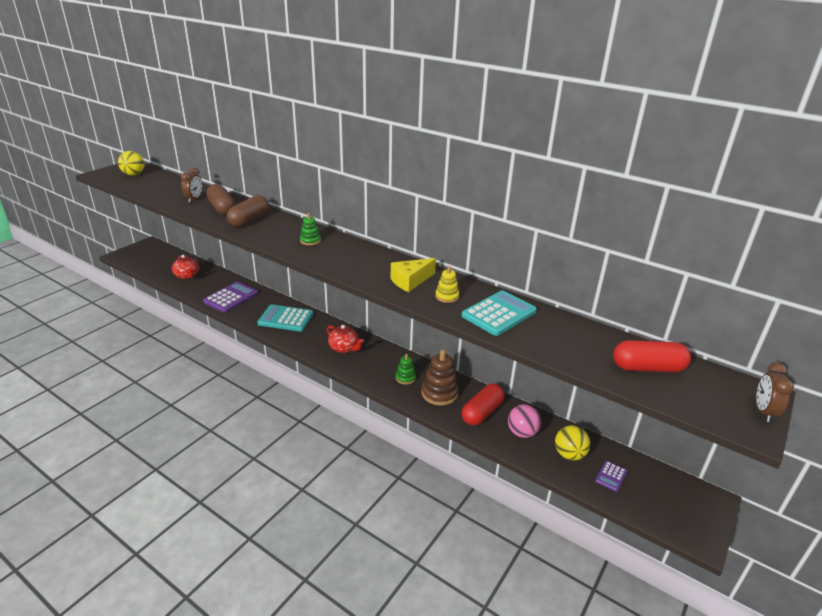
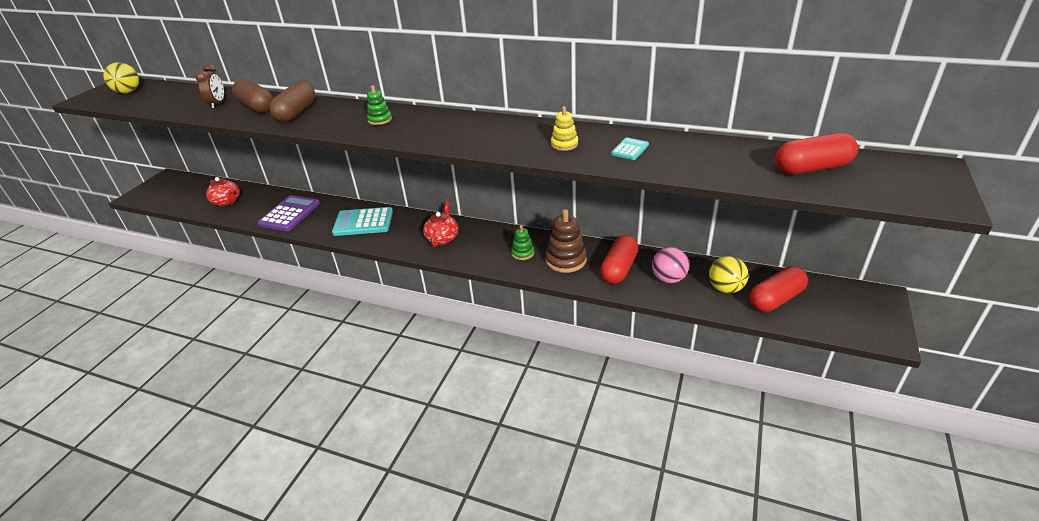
camera: 10 degrees left, 5 degrees up
red teapot [327,325,364,353] -> red teapot turned 105 degrees counterclockwise [423,201,458,247]
yellow cheese [391,258,436,292] -> none
turquoise calculator [462,290,537,336] -> turquoise calculator [611,137,649,160], size x0.49
purple calculator [595,461,627,492] -> red capsule [749,266,808,312]
brown clock [756,363,794,422] -> none

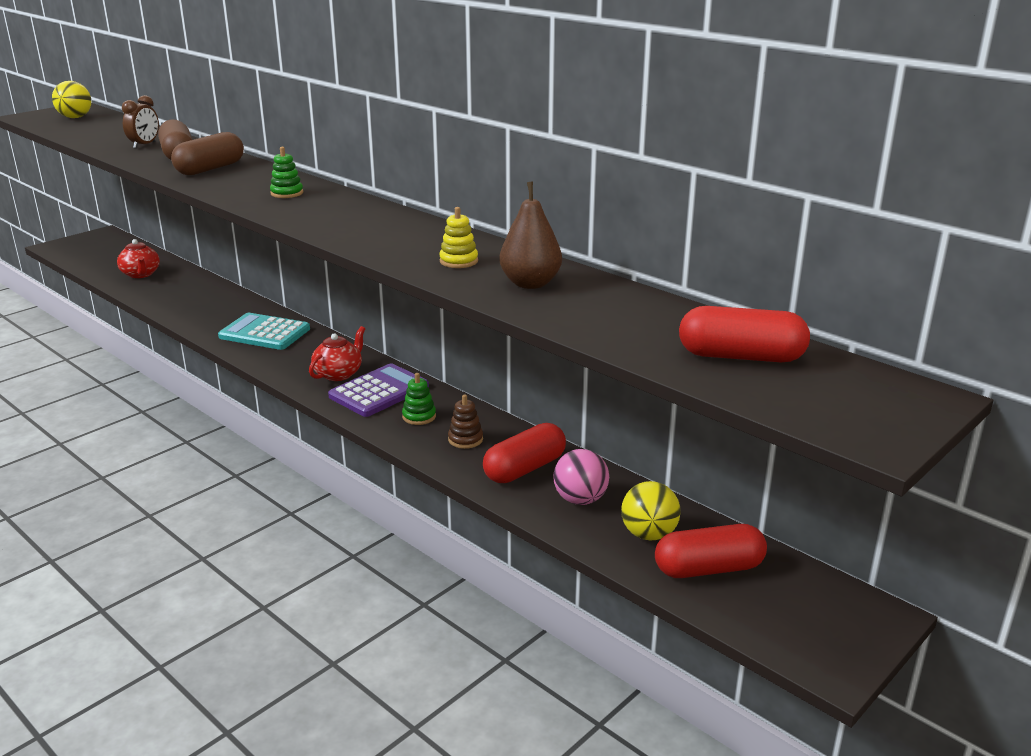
camera: 20 degrees right, 10 degrees down
purple calculator [258,195,320,231] -> purple calculator moved to [328,364,429,417]
brown stacking toy [545,209,587,273] -> brown stacking toy [448,394,483,449], size x0.57
turquoise calculator [611,137,649,160] -> brown pear [499,182,562,289]

